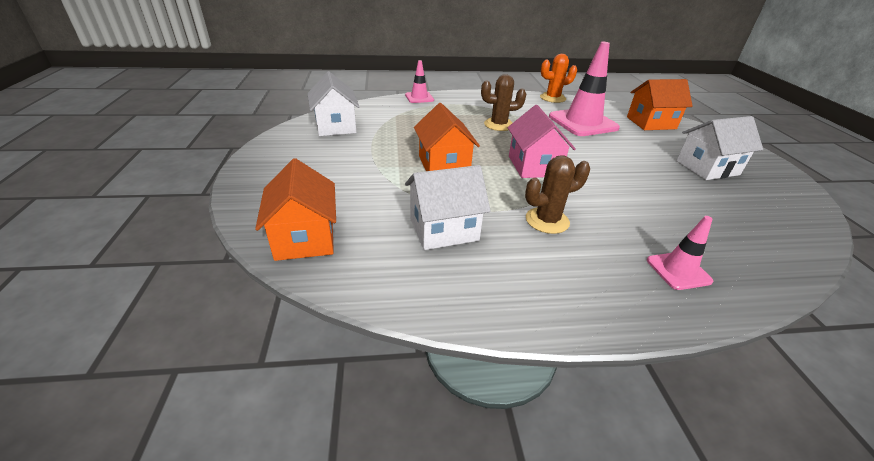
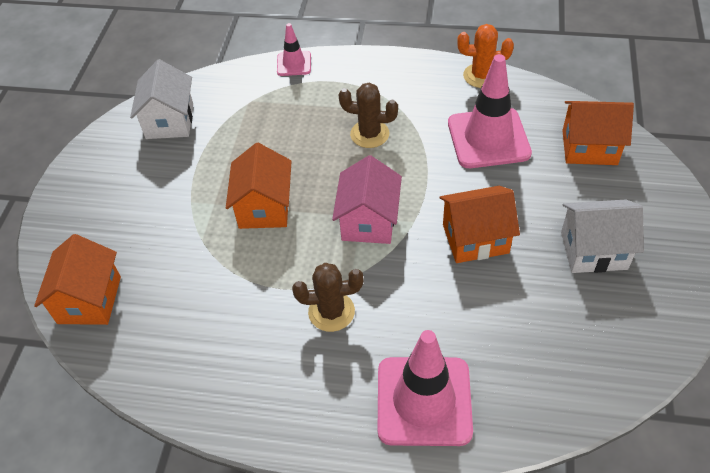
camera: 20 degrees right, 15 degrees up
white house [405,165,491,250] -> none
pink traffic cone [647,216,713,290] -> pink traffic cone [378,330,473,446], size x1.94
none -> orange house [439,186,520,263]

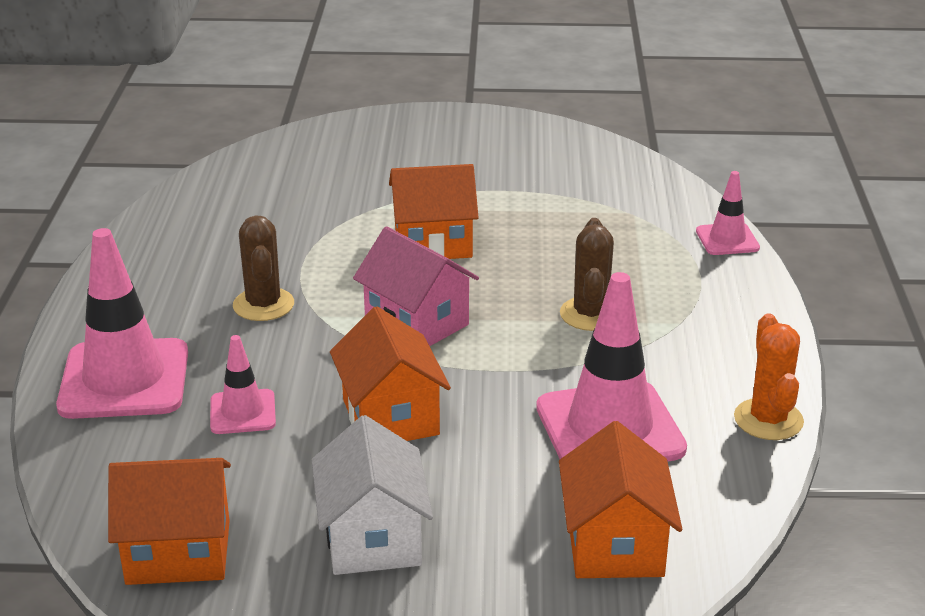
camera: 80 degrees right, 20 degrees down
orange house [34,234,121,325] -> orange house moved to [108,458,231,585]
white house [130,59,193,139] -> none
pink house [332,155,402,244] -> pink house turned 45 degrees clockwise [353,226,479,346]
none -> pink traffic cone [210,335,276,434]

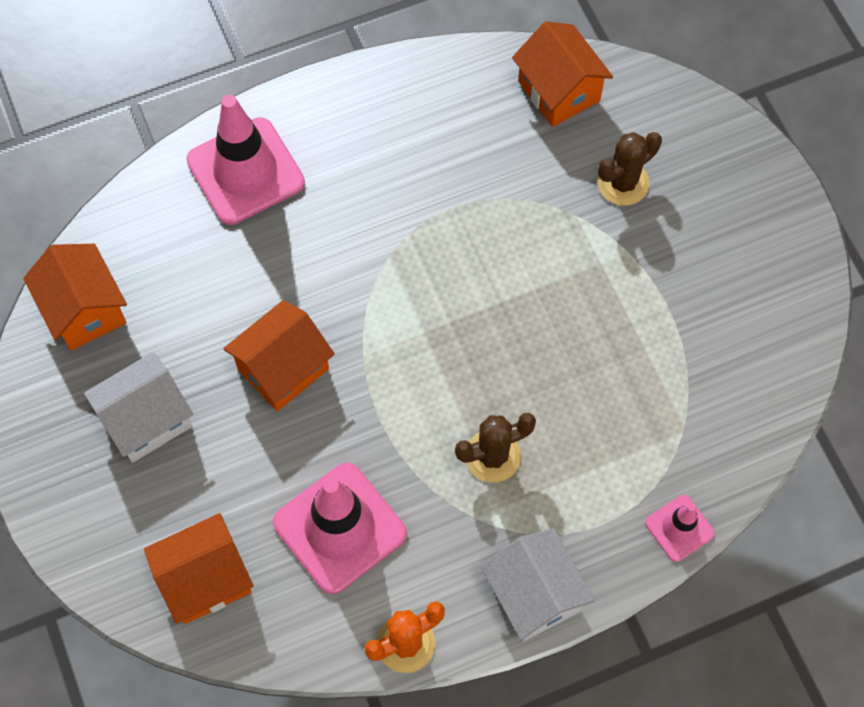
camera: 65 degrees right, 35 degrees up
pink traffic cone [210,335,276,434] -> none
brown cactus [233,215,294,321] -> brown cactus moved to [597,132,662,205]
pink house [353,226,479,346] -> none
orange house [389,164,479,259] -> orange house moved to [512,21,613,127]
none -> white house [481,528,595,642]

